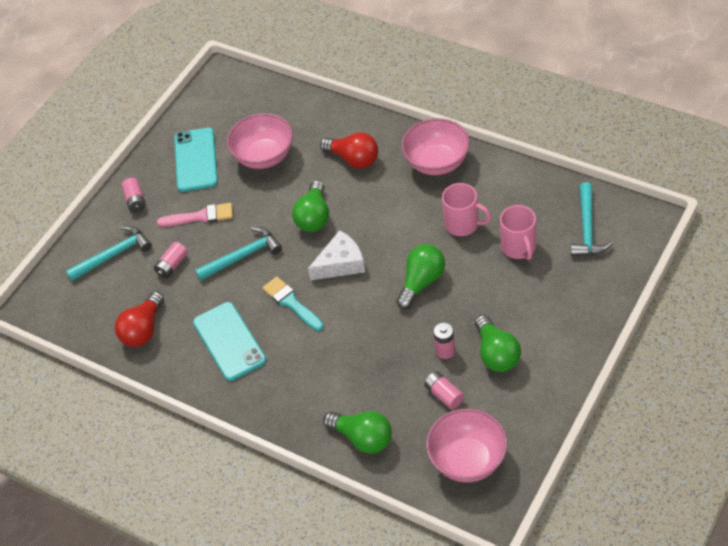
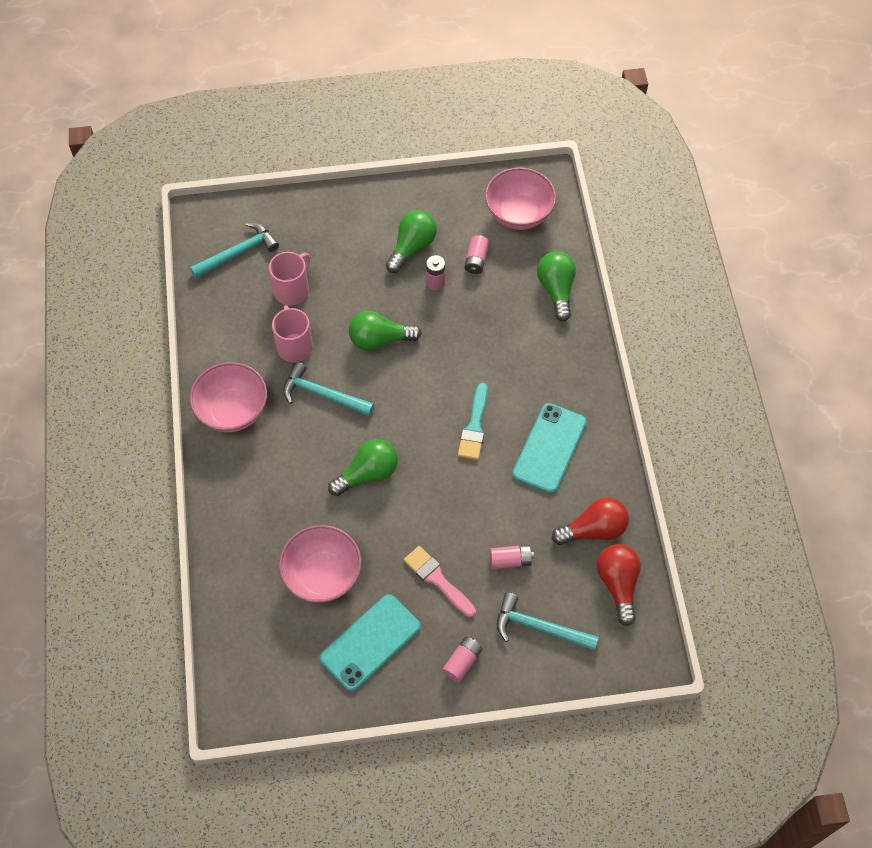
camera: 135 degrees left, 10 degrees up
turquoise hammer [195,227,282,281] -> turquoise hammer moved to [283,362,374,416]
white cheese [308,230,365,280] -> none
red light bulb [320,132,378,168] -> red light bulb moved to [597,544,641,626]

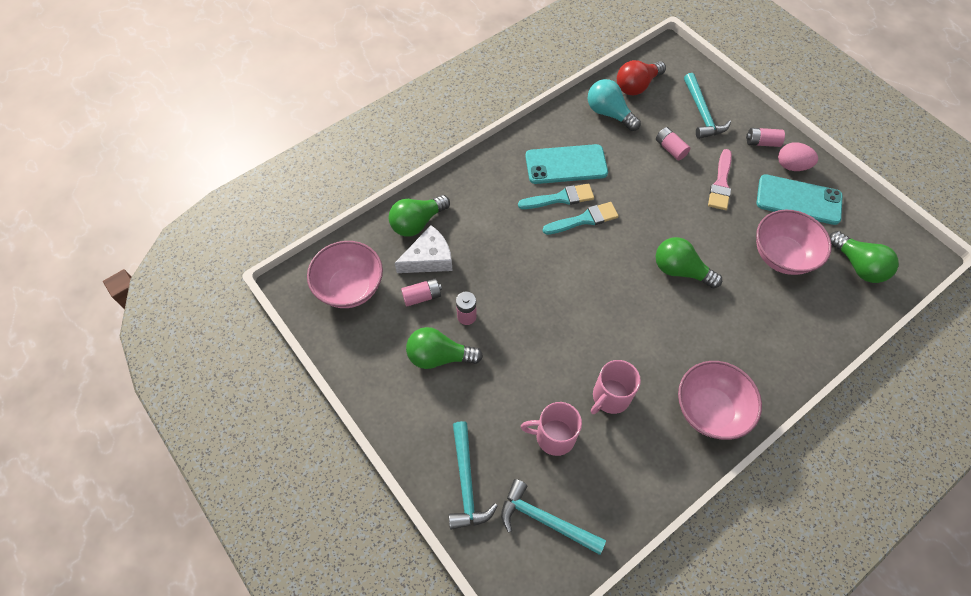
camera: 120 degrees left, 0 degrees up
turquoise hammer [283,362,374,416] -> turquoise hammer moved to [449,421,498,530]
green light bulb [349,311,422,351] -> green light bulb moved to [829,231,899,283]
red light bulb [552,497,629,545] -> turquoise light bulb [588,79,641,131]
none -> white cheese [395,225,453,273]
none -> turquoise brush [518,184,594,209]
none -> pink egg [778,142,818,171]

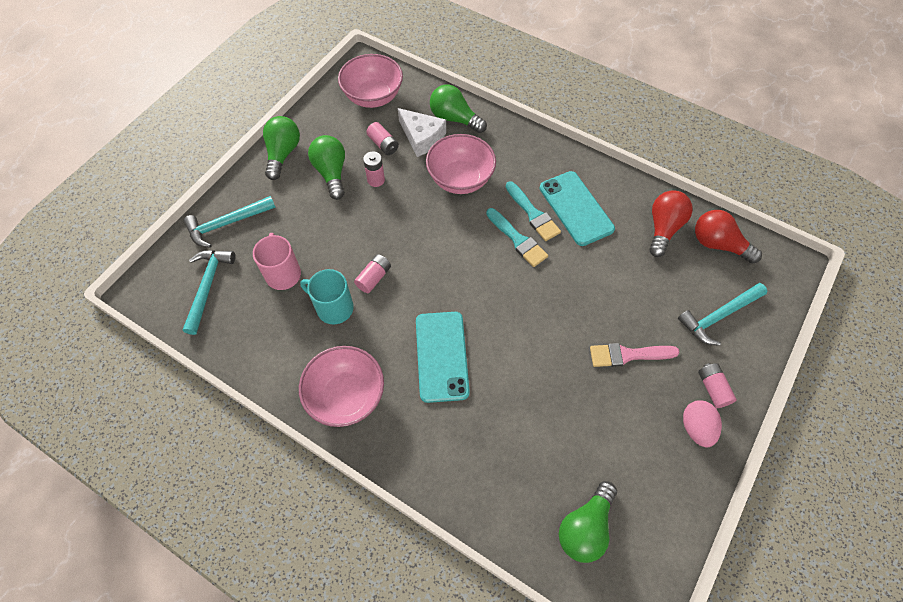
camera: 70 degrees right, 0 degrees up
turquoise light bulb [588,79,641,131] -> red light bulb [649,190,693,257]
pink mug [591,360,641,414] -> turquoise mug [300,269,354,325]
pink battery [656,127,690,161] -> pink battery moved to [354,254,391,293]
green light bulb [656,237,722,288] -> green light bulb moved to [263,116,300,180]
pink bowl [756,210,832,275] -> pink bowl moved to [426,134,496,194]
turquoise phone [757,174,843,225] -> turquoise phone moved to [416,312,470,403]

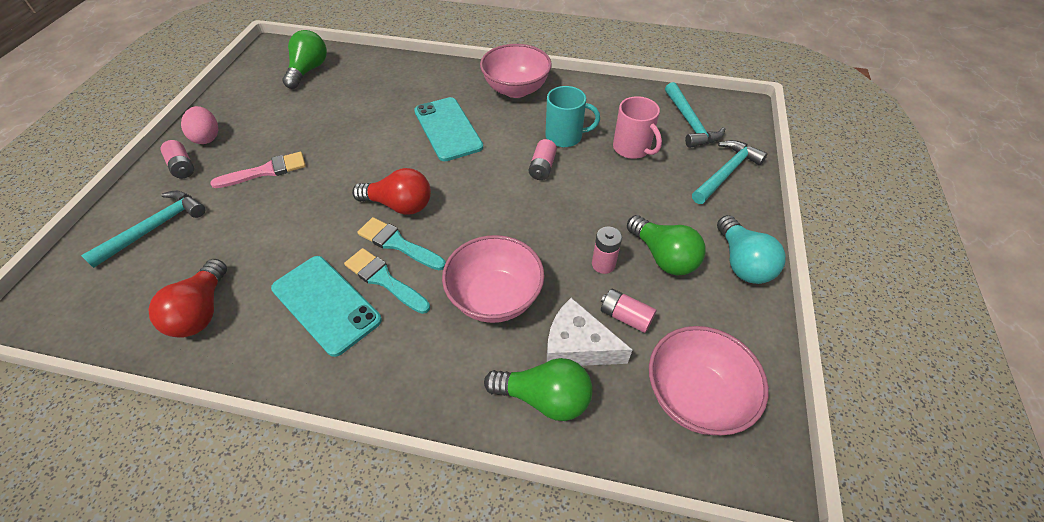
camera: 160 degrees right, 10 degrees down
green light bulb [263,116,300,180] -> turquoise light bulb [717,215,786,284]
red light bulb [695,210,762,264] -> red light bulb moved to [352,168,431,215]

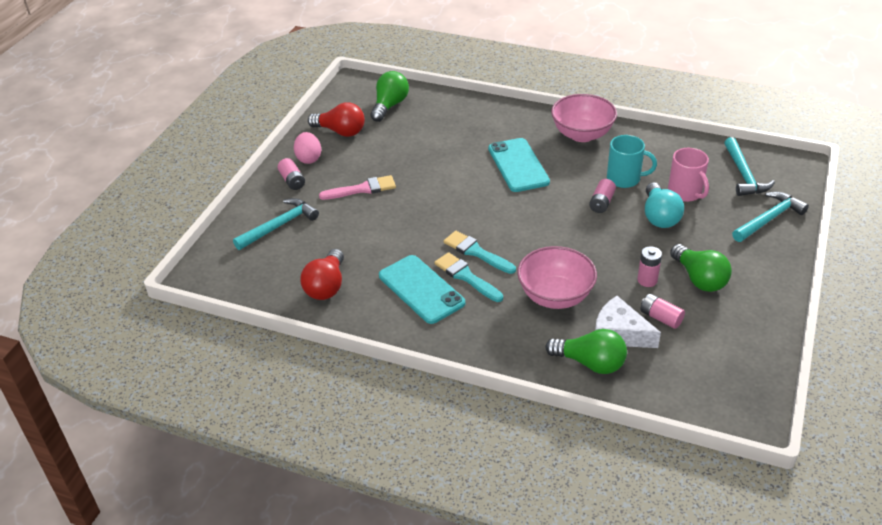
camera: 10 degrees right, 10 degrees down
red light bulb [352,168,431,215] -> red light bulb moved to [308,102,365,137]
pink bowl [649,326,769,436] -> none
turquoise light bulb [717,215,786,284] -> turquoise light bulb moved to [645,182,684,228]

